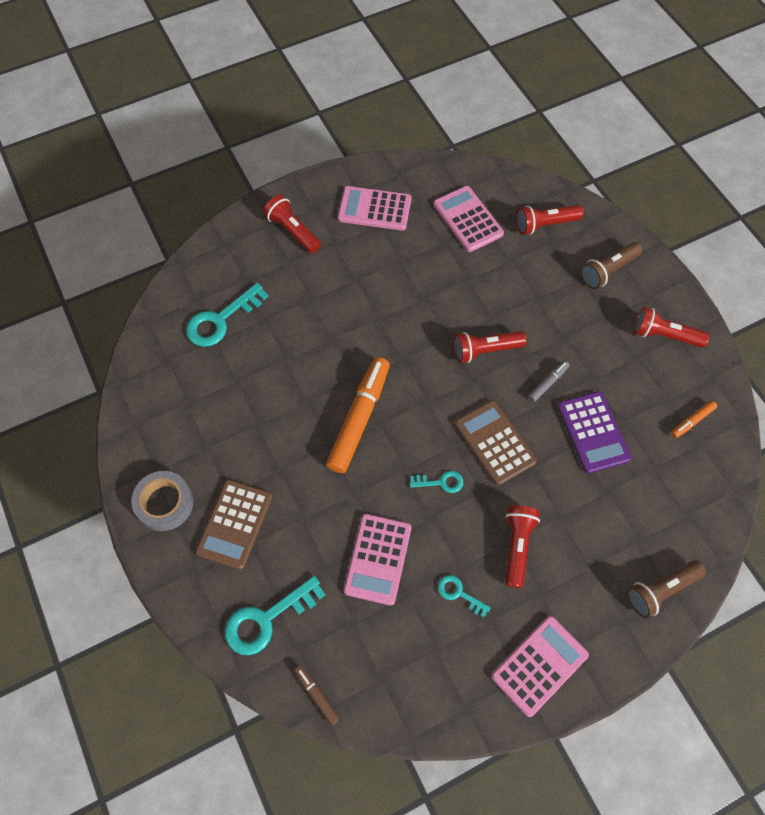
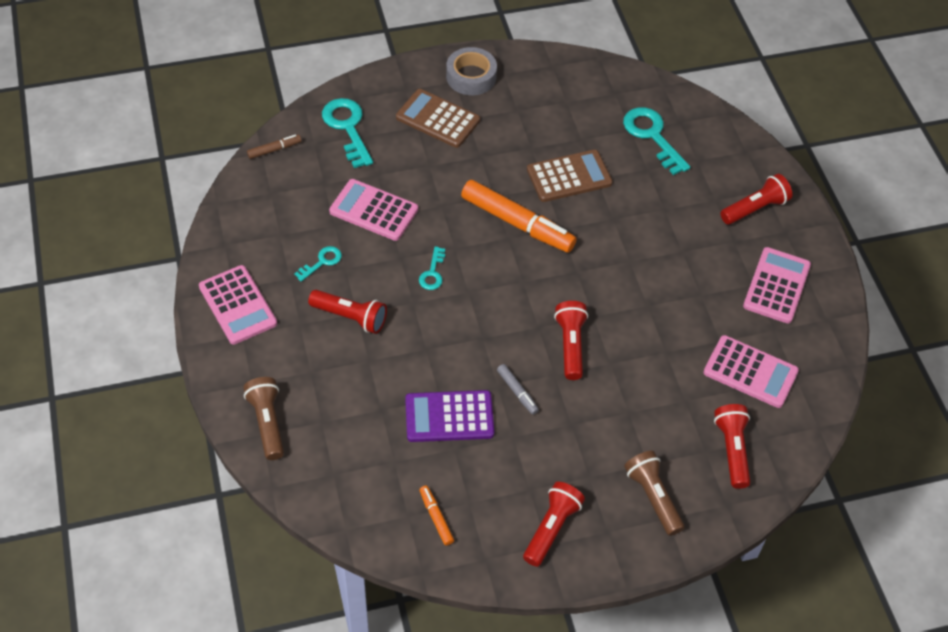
camera: 100 degrees right, 10 degrees down
pink calculator [433,186,504,252] -> pink calculator turned 45 degrees clockwise [703,335,799,408]
brown calculator [455,400,537,485] -> brown calculator moved to [527,149,613,202]

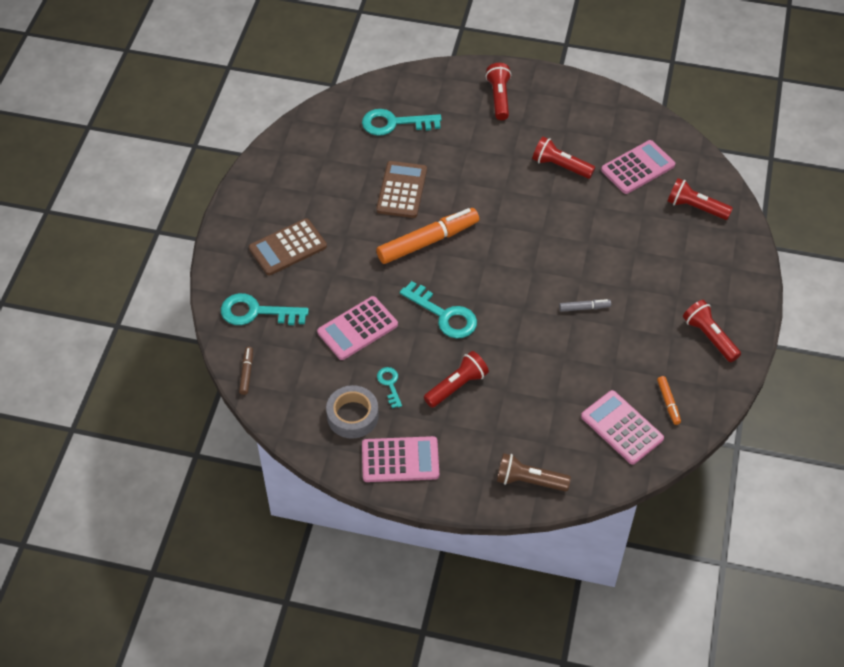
camera: 60 degrees left, 0 degrees up
purple calculator [405,390,494,442] -> none
turquoise key [419,247,445,290] -> turquoise key [400,281,477,339], size x1.86
orange marker [419,486,454,546] -> orange marker turned 105 degrees counterclockwise [657,376,681,425]
grey tape [446,47,497,95] -> grey tape moved to [326,385,379,439]
red flashlight [554,301,588,380] -> red flashlight moved to [533,137,595,179]
brown flashlight [624,451,685,536] -> none
pink calculator [743,247,811,323] -> pink calculator moved to [581,390,664,465]

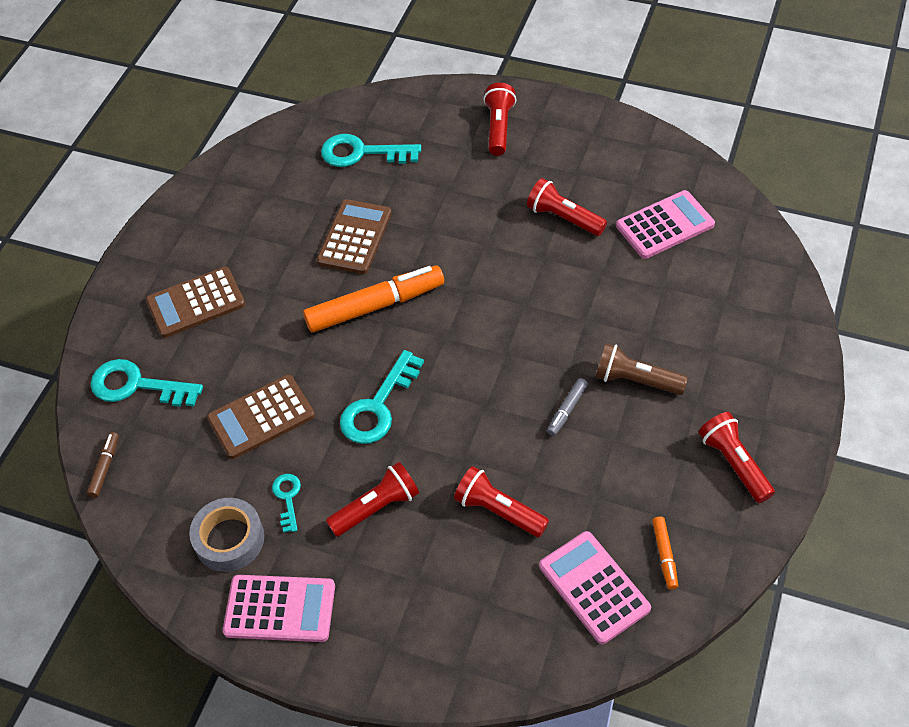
camera: 10 degrees right, 0 degrees up
pink calculator [317,296,398,360] -> brown calculator [207,375,315,459]
turquoise key [400,281,477,339] -> turquoise key turned 75 degrees clockwise [340,350,424,444]
brown flashlight [497,453,571,491] -> brown flashlight moved to [596,343,688,395]
grey marker [559,299,611,312] -> grey marker turned 120 degrees clockwise [547,378,588,436]
red flashlight [667,178,733,220] -> red flashlight moved to [454,466,549,537]

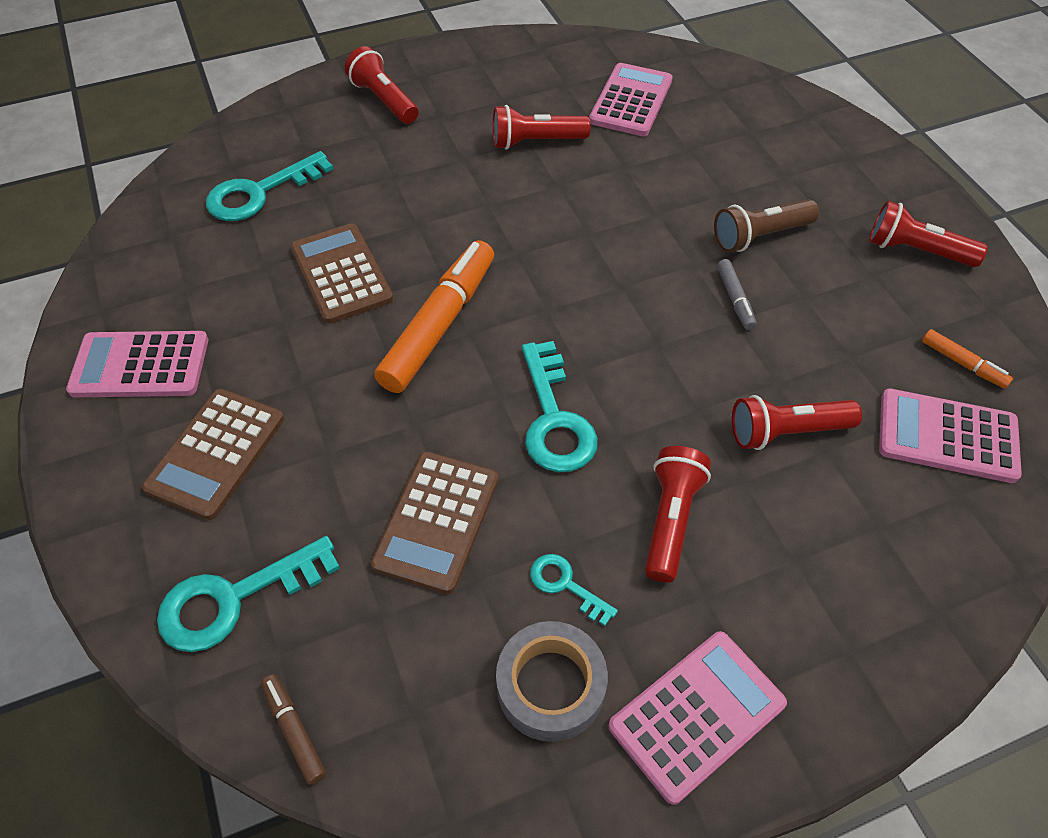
camera: 45 degrees left, 0 degrees up
none -> pink calculator [66,331,208,397]

